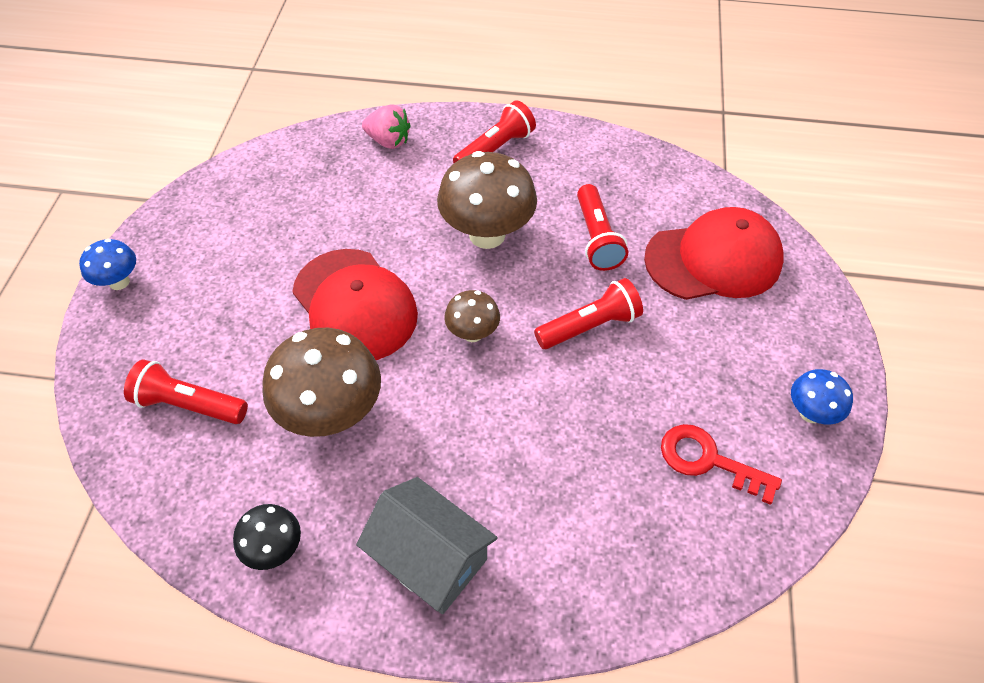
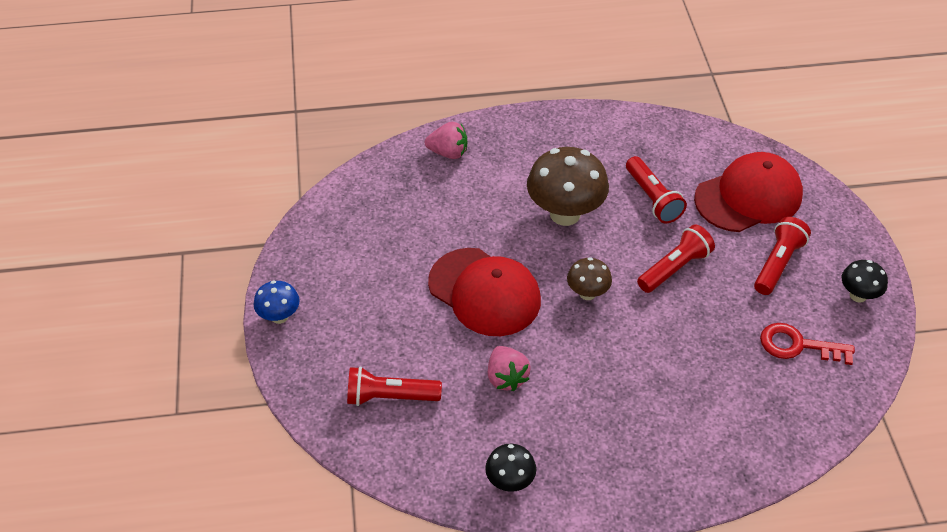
camera: 15 degrees left, 5 degrees down
brown mushroom [262,328,381,437] -> pink strawberry [488,346,531,392]
grey house [356,477,498,614] -> none
red flashlight [453,100,536,163] -> red flashlight moved to [754,217,811,295]
blue mushroom [791,369,853,424] -> black mushroom [842,260,888,303]

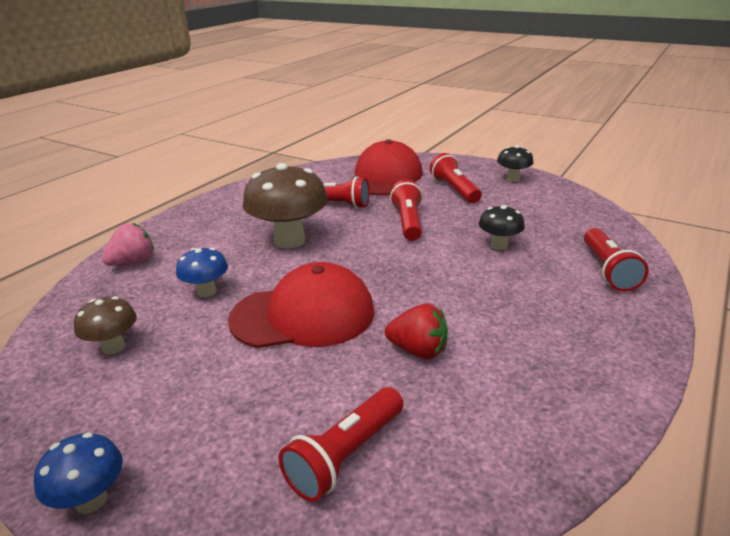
camera: 50 degrees left, 20 degrees down
black mushroom [485,443,536,492] -> black mushroom moved to [479,205,525,250]
pink strawberry [488,346,531,392] -> red strawberry [385,303,448,359]
brown mushroom [567,257,612,300] -> brown mushroom moved to [74,296,137,354]
red key [760,323,855,365] -> none
none -> blue mushroom [176,248,228,297]
none -> red flashlight [584,228,649,292]

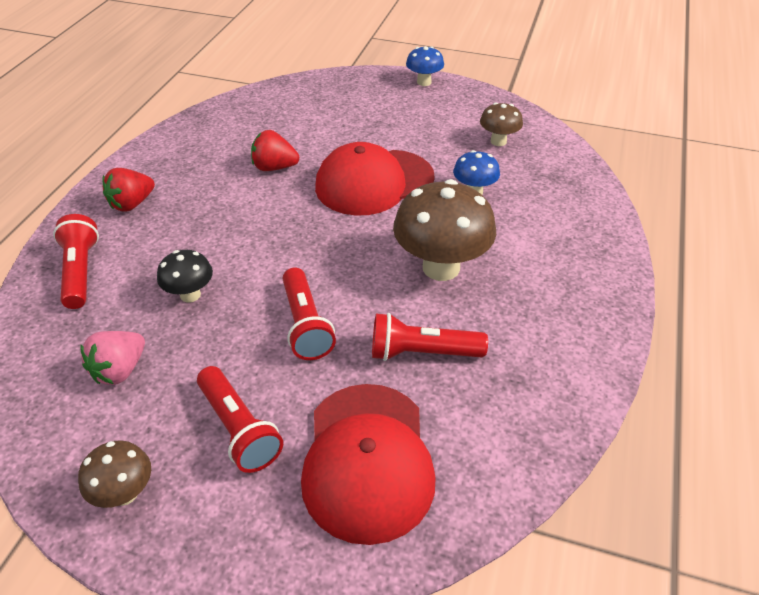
camera: 165 degrees right, 15 degrees up
pink strawberry [102,223,154,266] -> pink strawberry moved to [81,331,145,385]
red flashlight [278,387,403,502] -> none
black mushroom [497,145,533,182] -> brown mushroom [78,440,151,508]
none -> red strawberry [102,168,155,212]

